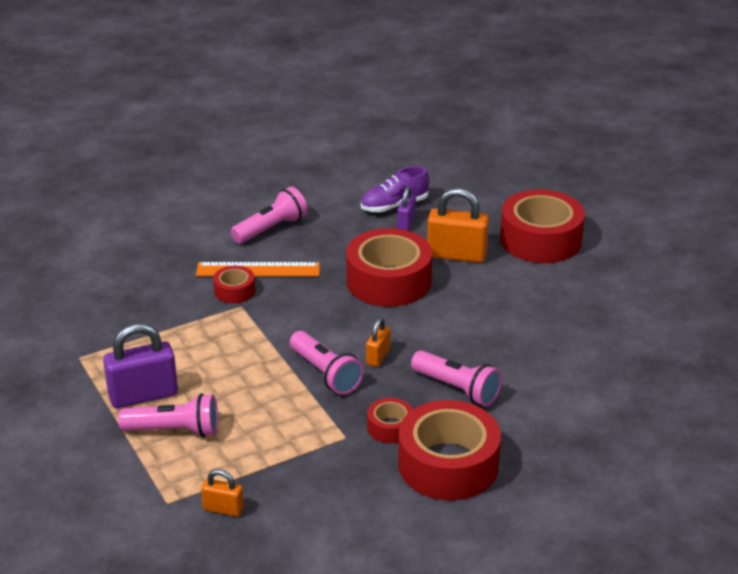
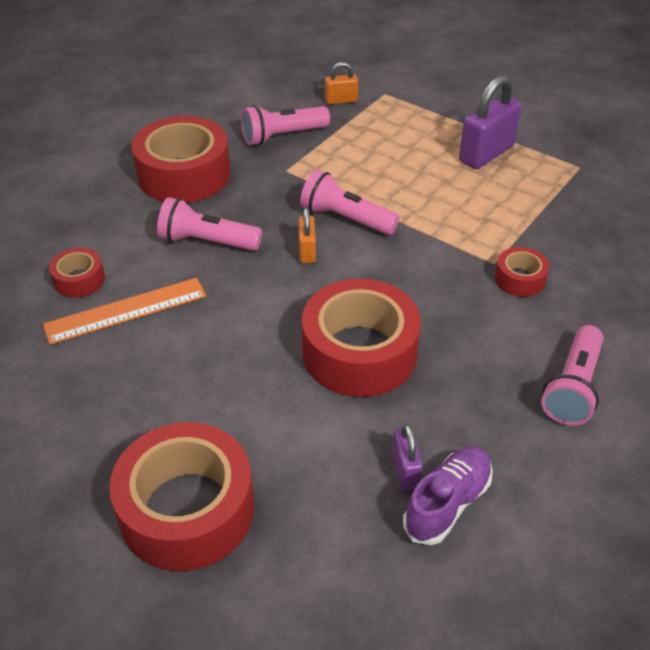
camera: 155 degrees right, 10 degrees up
pink flashlight [118,393,218,437] -> pink flashlight moved to [241,105,330,145]
orange ruler [196,262,320,277] -> orange ruler moved to [43,278,206,345]
red tape [367,398,413,443] -> red tape moved to [49,248,105,298]
orange padlock [427,188,489,263] -> none

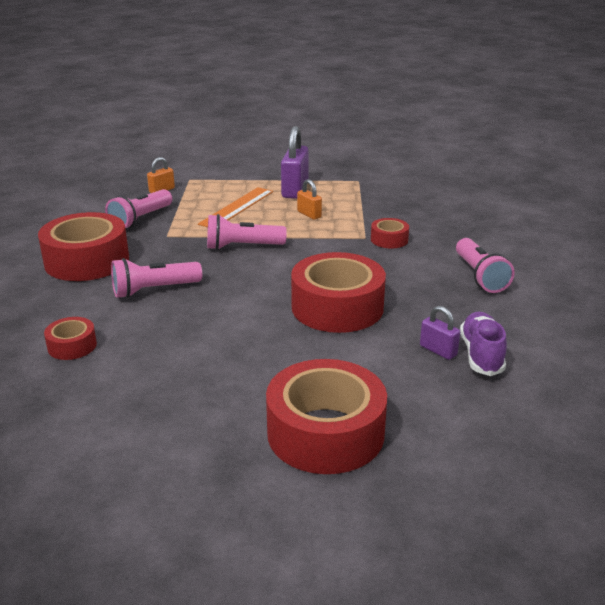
camera: 35 degrees left, 15 degrees down
orange ruler [43,278,206,345] -> orange ruler moved to [198,187,273,227]
orange padlock [298,208,316,263] -> orange padlock moved to [297,179,322,220]

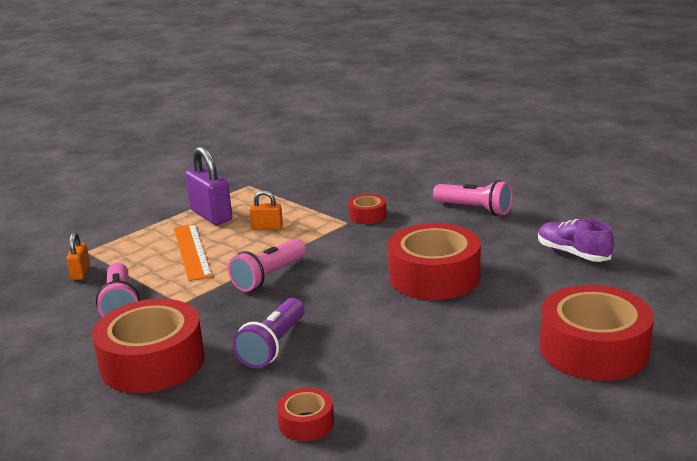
camera: 45 degrees left, 5 degrees down
pink flashlight [111,258,202,298] -> purple flashlight [233,298,305,369]
purple padlock [420,306,460,360] -> none

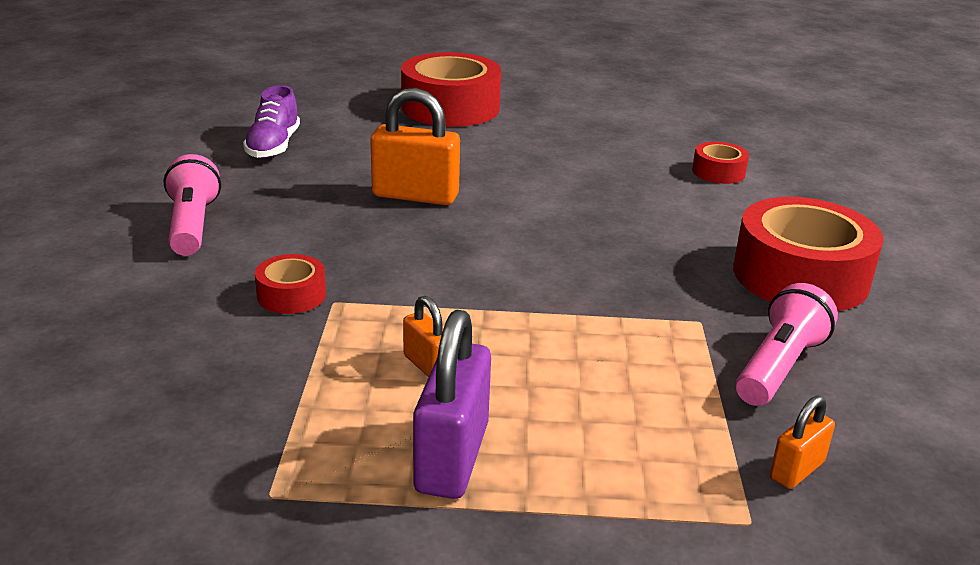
camera: 135 degrees left, 5 degrees up
orange ruler [174,224,212,281] -> none
pink flashlight [228,239,306,292] -> none
purple flashlight [233,298,305,369] -> none
red tape [388,223,481,300] -> orange padlock [371,88,460,205]

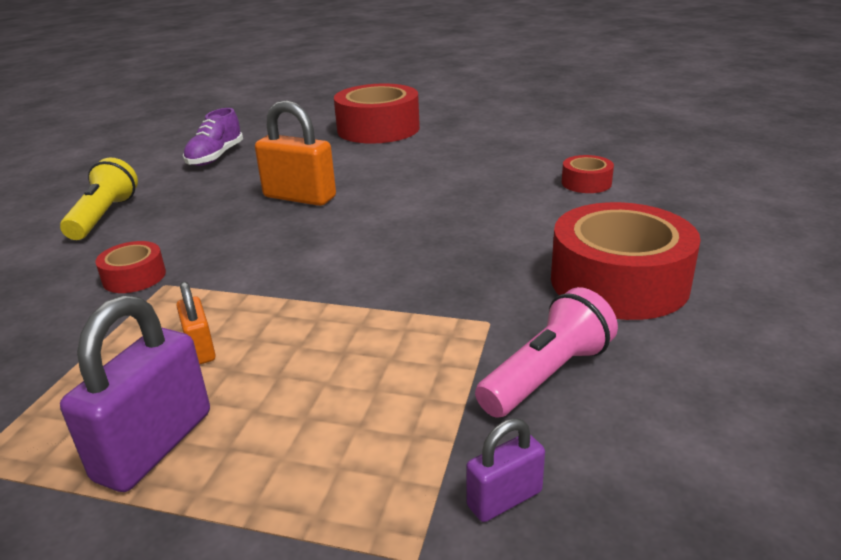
camera: 15 degrees right, 0 degrees up
pink flashlight [164,154,221,256] -> yellow flashlight [60,158,138,240]
orange padlock [770,396,835,489] -> purple padlock [466,418,545,522]

